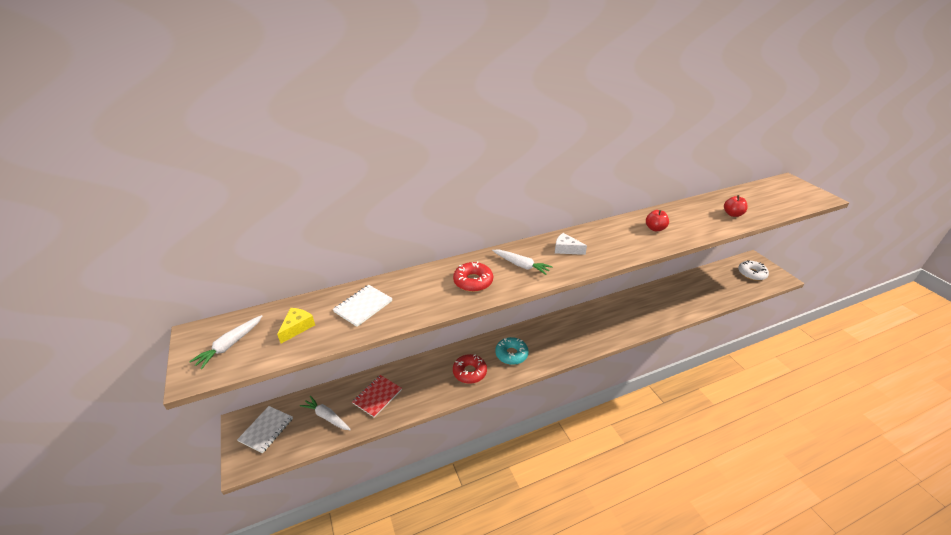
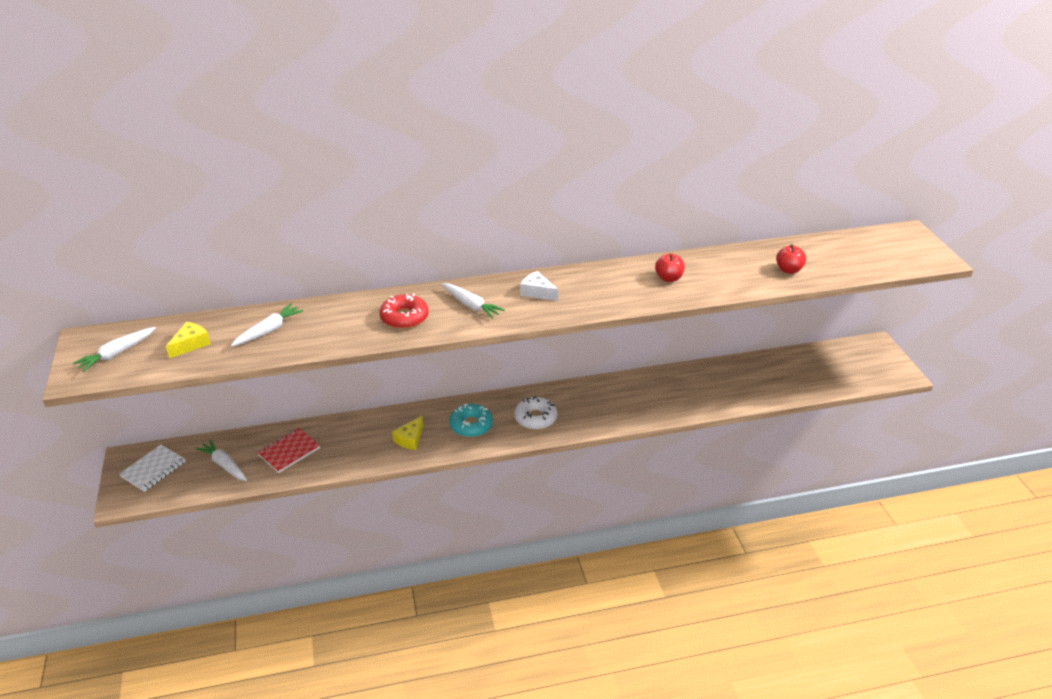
camera: 10 degrees right, 0 degrees up
white notebook [333,285,393,327] -> white carrot [231,304,303,347]
red donut [453,354,487,384] -> yellow cheese [392,416,423,450]
white donut [738,260,769,281] -> white donut moved to [514,396,557,430]

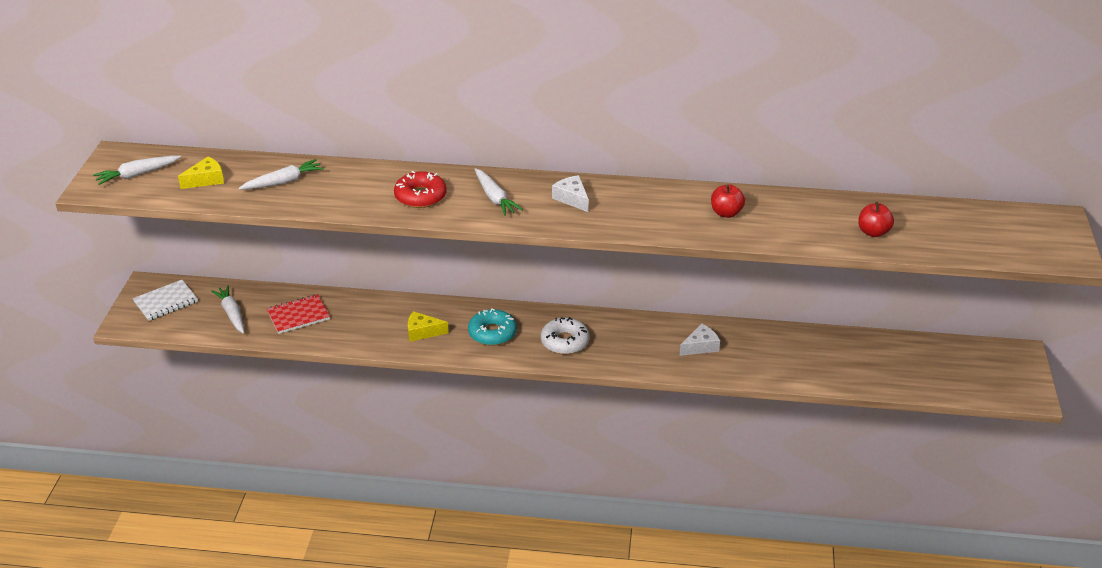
camera: 20 degrees right, 0 degrees up
yellow cheese [392,416,423,450] -> yellow cheese turned 45 degrees clockwise [408,311,449,342]
none -> white cheese [680,324,720,356]

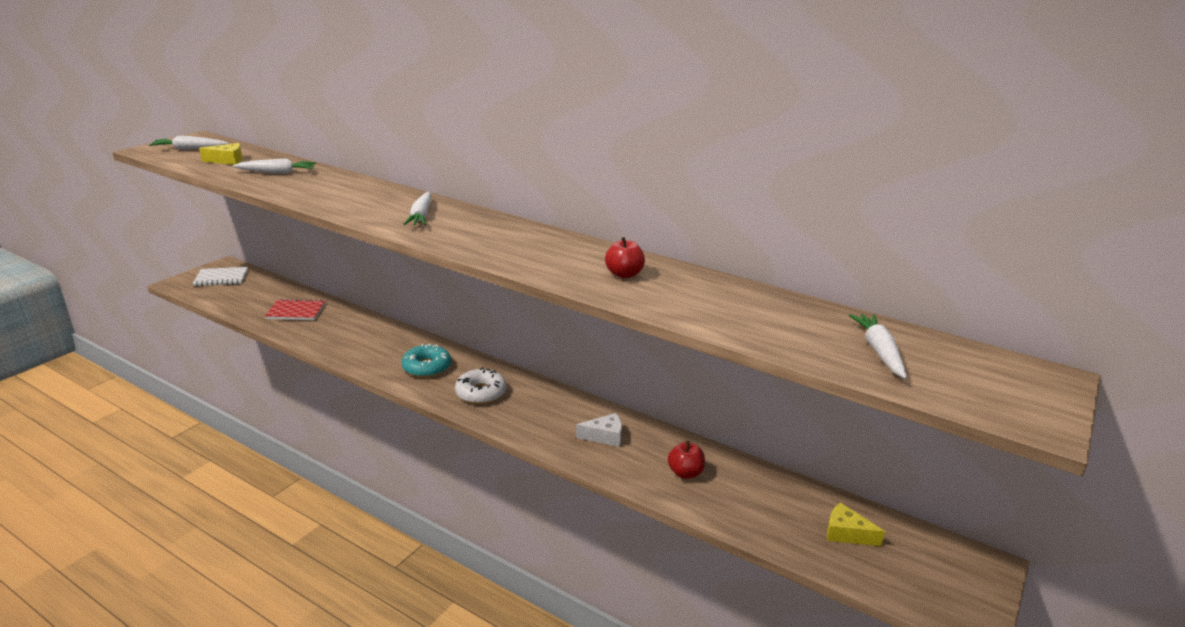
camera: 25 degrees right, 10 degrees down
white carrot [211,285,244,334] -> white carrot moved to [849,314,907,379]
red donut [394,171,447,208] -> none
yellow cheese [408,311,449,342] -> yellow cheese moved to [827,503,885,546]
white cheese [552,175,589,212] -> none
red apple [858,202,894,237] -> red apple moved to [668,441,705,479]

